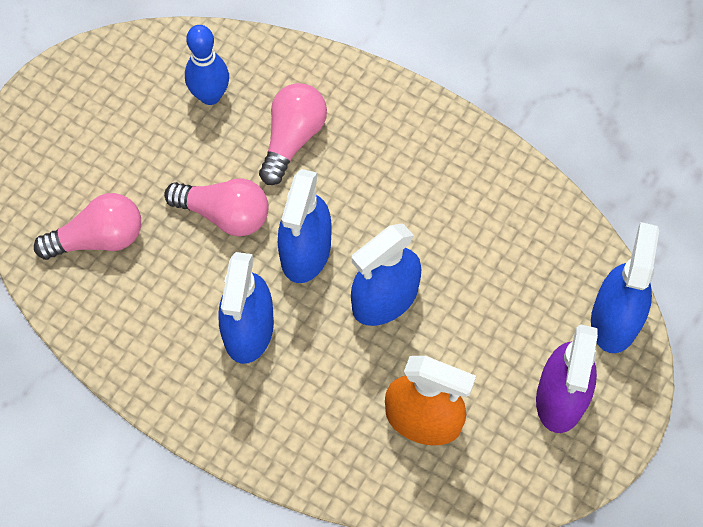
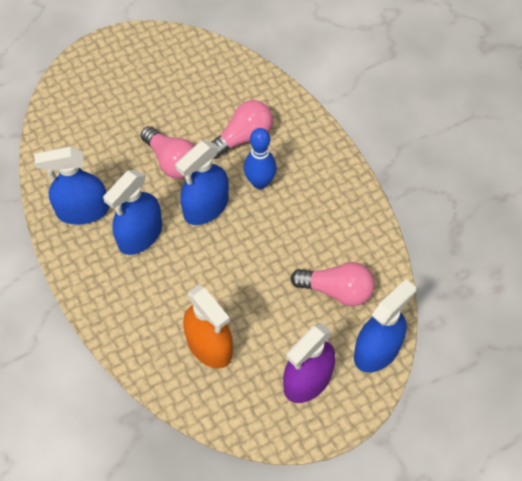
camera: 30 degrees right, 5 degrees down
pink light bulb [34,193,141,260] -> pink light bulb moved to [290,262,375,306]
blue bowling pin [185,25,229,105] -> blue bowling pin moved to [244,128,277,189]
blue spray bottle [351,224,421,326] -> blue spray bottle moved to [34,146,109,225]

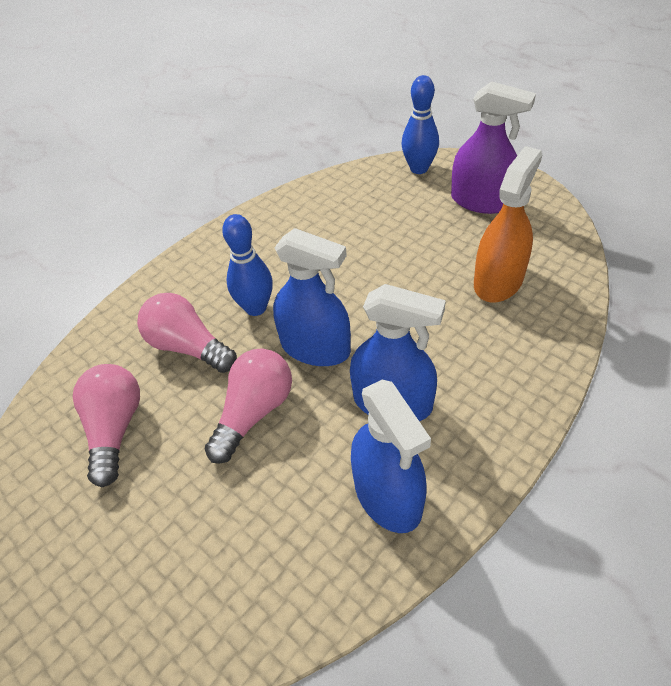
camera: 105 degrees left, 10 degrees down
pink light bulb [290,262,375,306] -> pink light bulb moved to [73,364,140,487]
blue spray bottle [354,279,416,372] -> blue bowling pin [402,75,439,174]

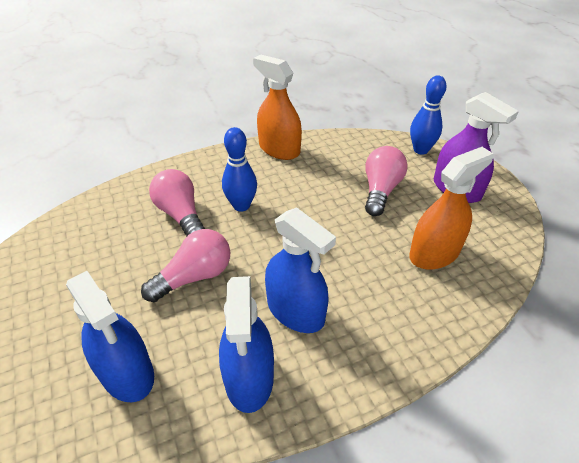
camera: 20 degrees right, 5 degrees down
pink light bulb [73,364,140,487] -> pink light bulb moved to [365,146,408,216]
blue spray bottle [273,228,351,366] -> blue spray bottle moved to [66,271,154,402]
none -> orange spray bottle [253,54,302,160]

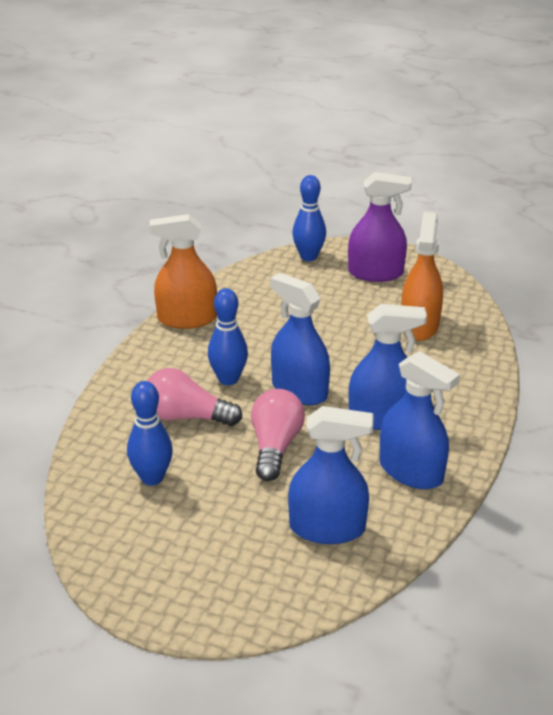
camera: 45 degrees left, 10 degrees down
pink light bulb [365,146,408,216] -> none
none -> blue bowling pin [127,381,173,486]
none -> blue spray bottle [270,273,330,405]

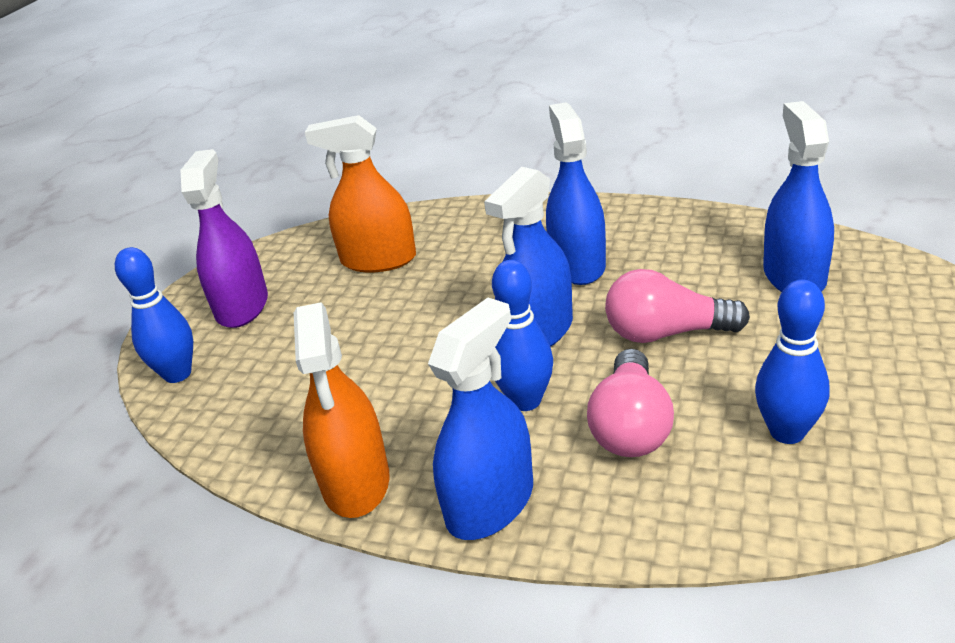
camera: 90 degrees left, 0 degrees up
blue spray bottle [379,351,460,489] -> blue spray bottle moved to [428,298,533,540]

